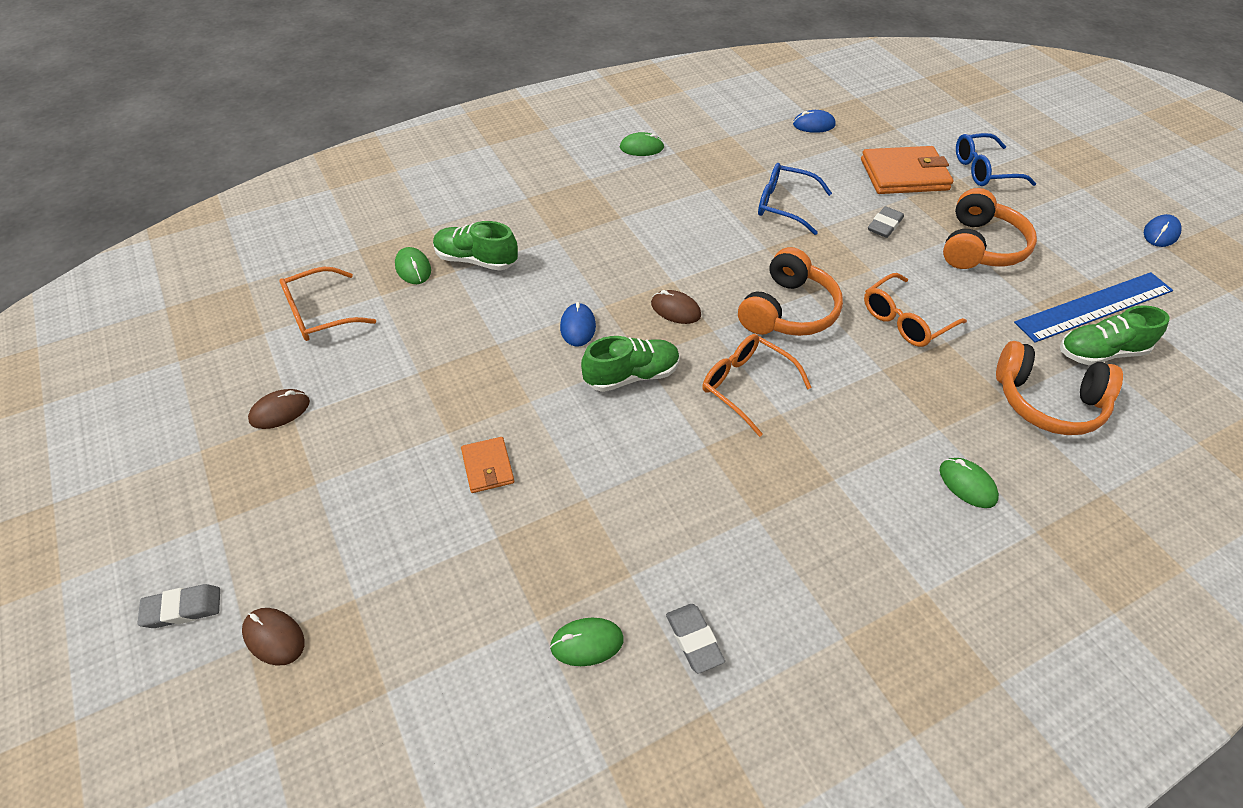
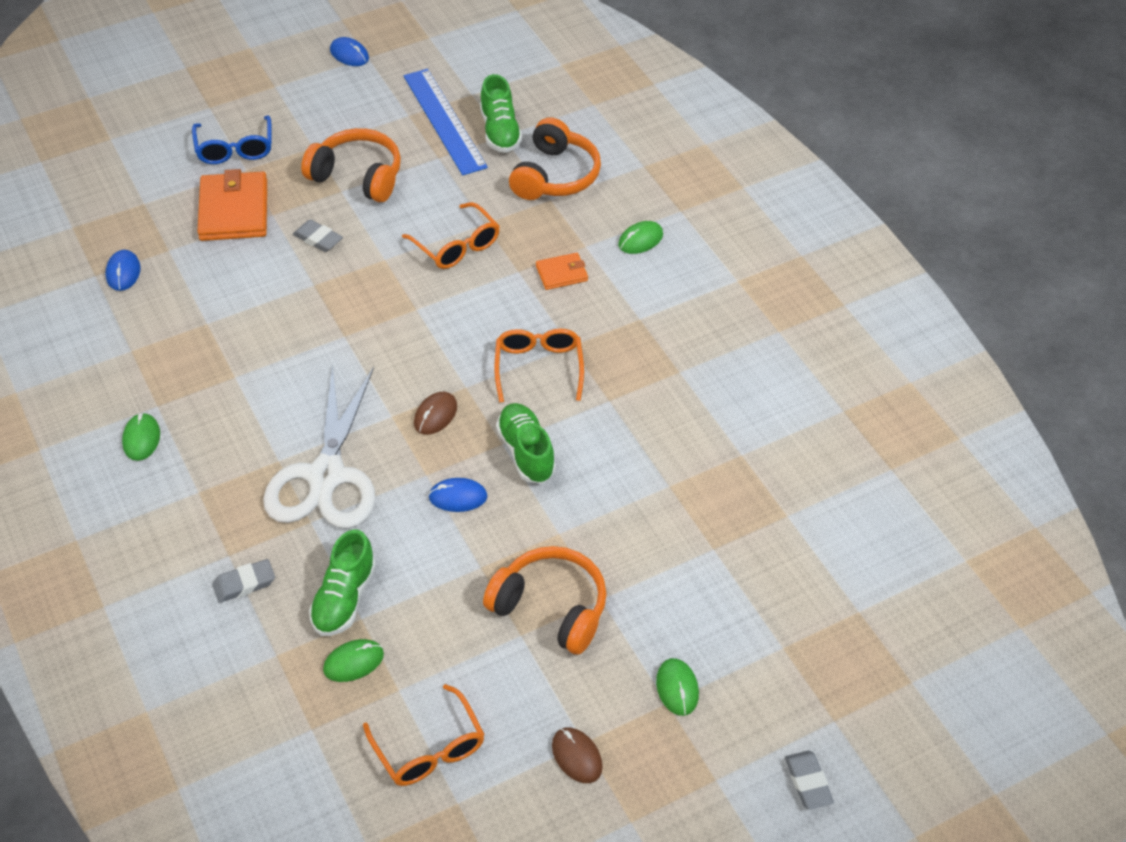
camera: 90 degrees left, 0 degrees up
brown mouse [242,608,304,666] -> none
orange wallet [461,437,514,493] -> orange wallet moved to [536,252,588,290]
green mouse [550,618,624,666] -> green mouse moved to [656,658,699,716]
grey eraser [666,604,725,674] -> grey eraser moved to [212,559,275,603]
orange glasses [702,334,812,437] -> orange glasses turned 135 degrees clockwise [495,329,584,403]
orange headphones [738,247,843,336] -> orange headphones moved to [483,546,607,655]
blue glasses [758,163,832,235] -> none
none -> white scissors [263,365,376,529]

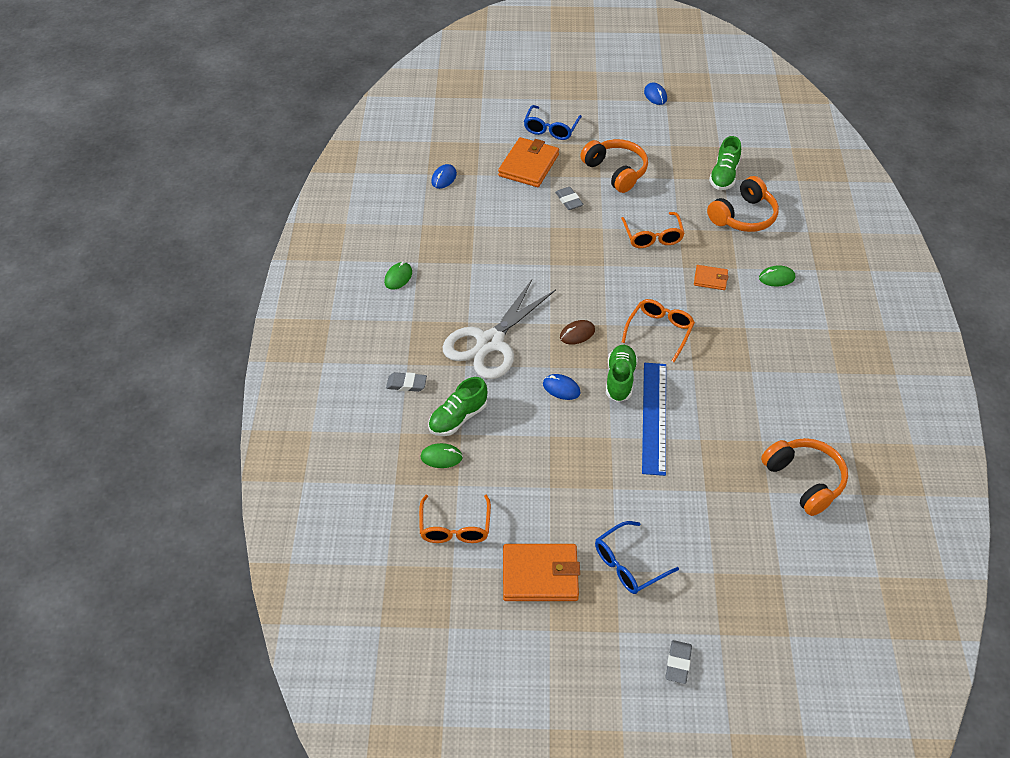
camera: 30 degrees right, 0 degrees up
blue ruler [404,69,488,175] -> blue ruler moved to [642,363,666,476]
orange headphones [483,546,607,655] -> orange headphones moved to [761,438,848,516]
brown mouse [552,727,603,783] -> orange wallet [503,544,580,601]
green mouse [656,658,699,716] -> blue glasses [595,521,679,594]

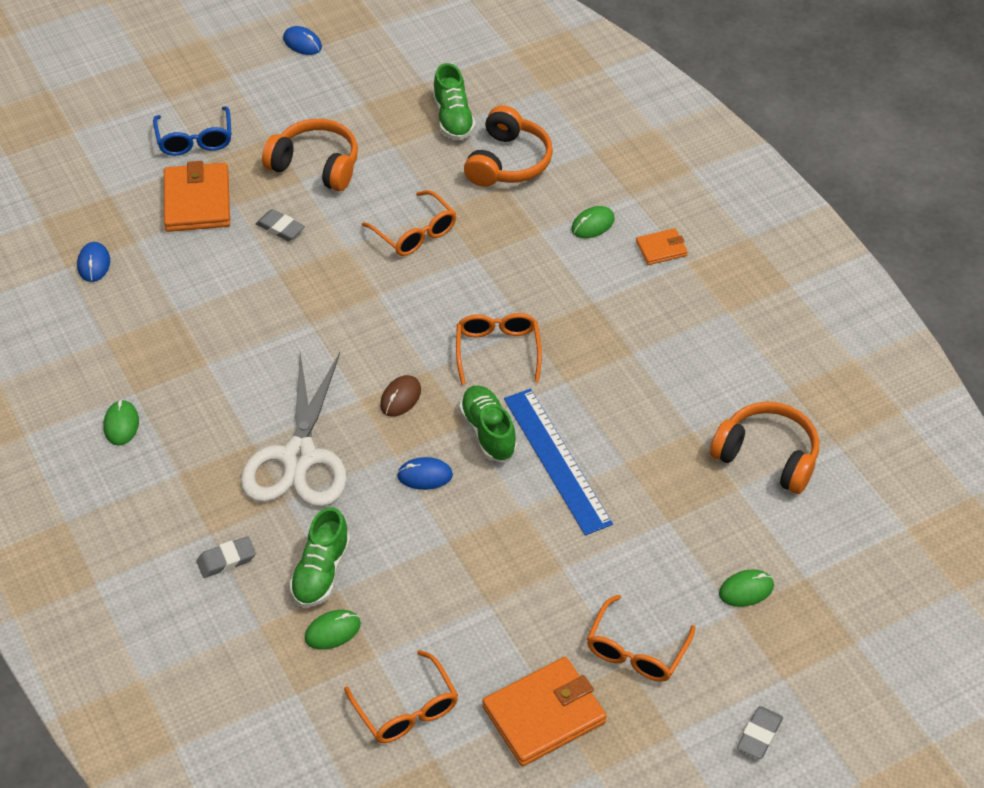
camera: 30 degrees left, 0 degrees up
blue glasses [595,521,679,594] -> orange glasses [587,595,696,682]
grey eraser [666,640,692,684] -> grey eraser turned 45 degrees clockwise [737,706,783,759]
orange wallet [694,265,728,290] -> orange wallet moved to [636,228,688,265]
none -> green mouse [719,569,774,607]

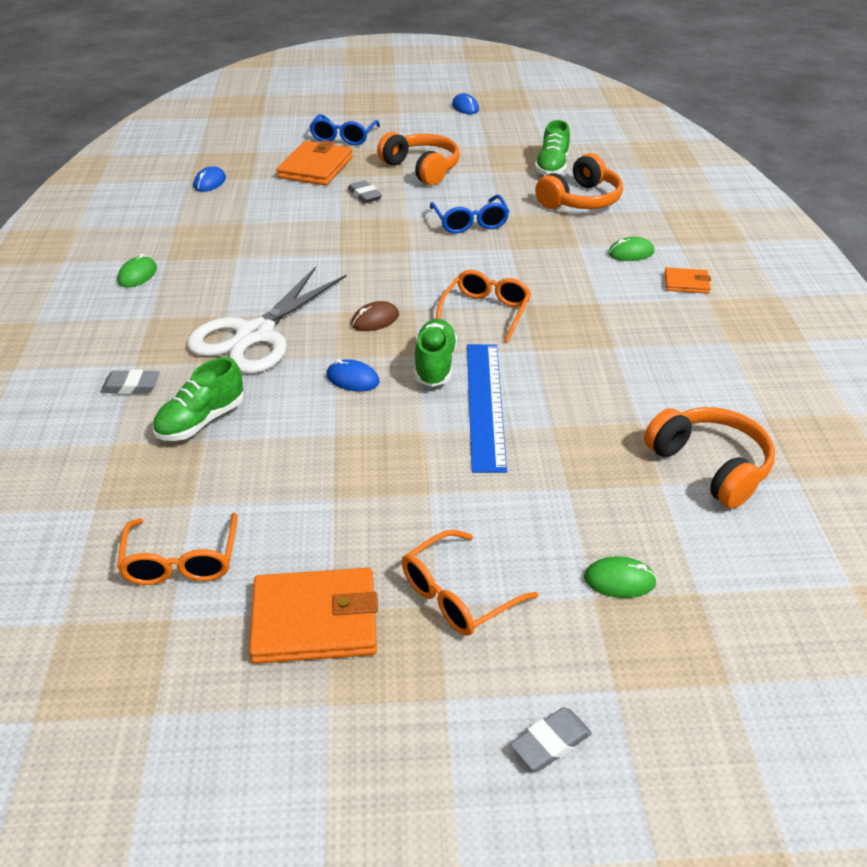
camera: 25 degrees right, 10 degrees down
green mouse [305,610,361,650] -> none
orange glasses [362,190,456,256] -> blue glasses [430,195,510,233]

